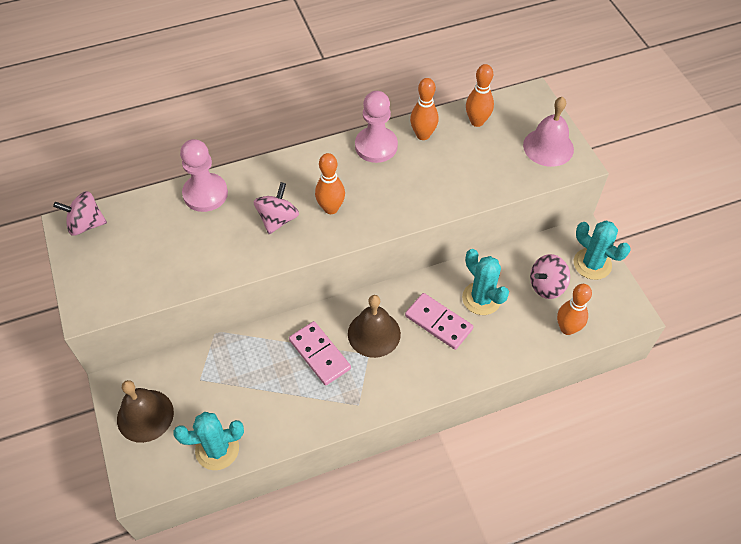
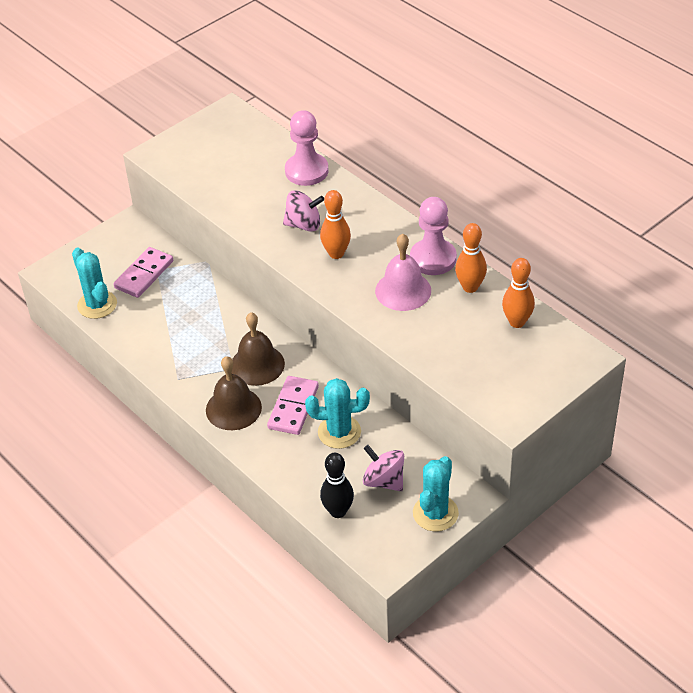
camera: 70 degrees right, 10 degrees down
pink spinning top [53,191,107,236] -> none
brown bell [117,380,174,443] -> brown bell moved to [206,356,262,430]
pink domino [289,321,351,386] -> pink domino moved to [114,247,173,298]
turquoise cactus [462,249,509,315] -> turquoise cactus turned 60 degrees clockwise [305,378,370,449]
pink bell [523,97,574,167] -> pink bell moved to [375,233,431,311]
orange bowling pin [557,284,592,335] -> black bowling pin [320,453,354,518]

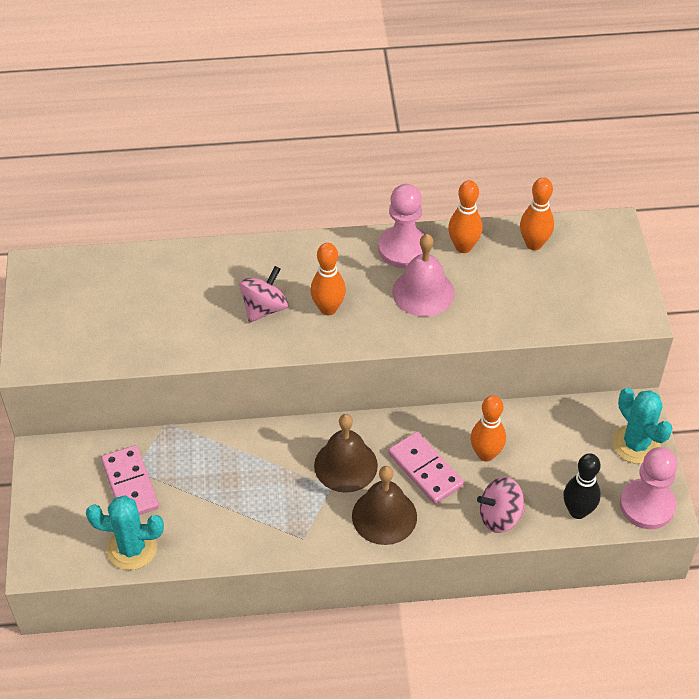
camera: 55 degrees left, 5 degrees up
pink pawn [285,110,328,186] -> pink pawn moved to [620,447,678,529]
turquoise cactus [305,378,370,449] -> orange bowling pin [471,395,506,462]
pink spinning top [363,445,404,491] -> pink spinning top moved to [477,477,525,533]

